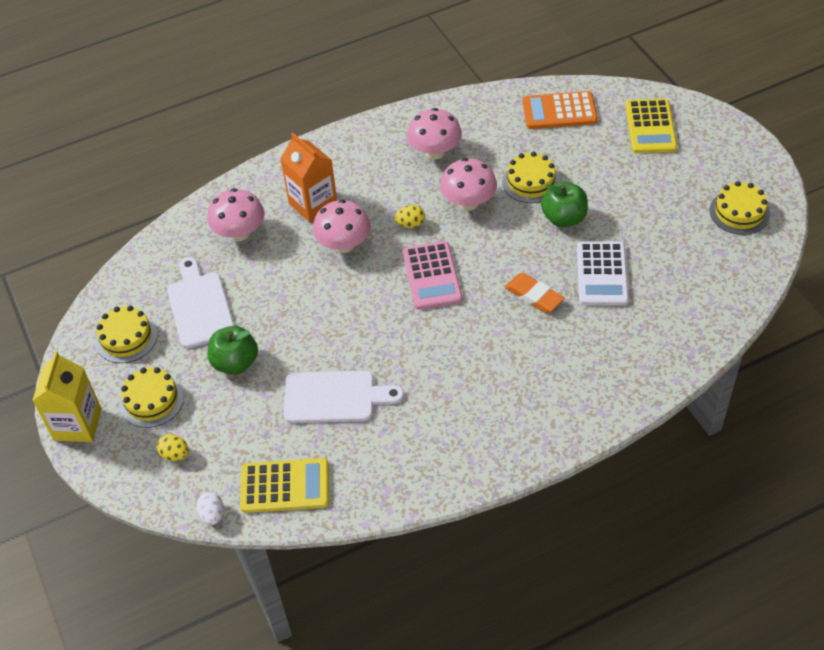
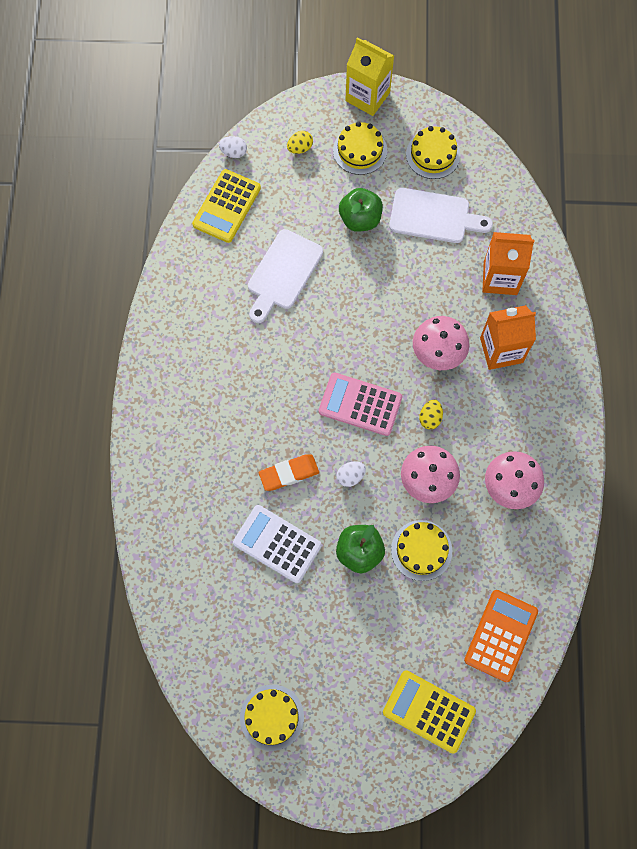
camera: 115 degrees right, 20 degrees up
pink mushroom [207,188,264,241] -> orange carton [482,232,534,295]
none -> white egg [336,461,366,487]

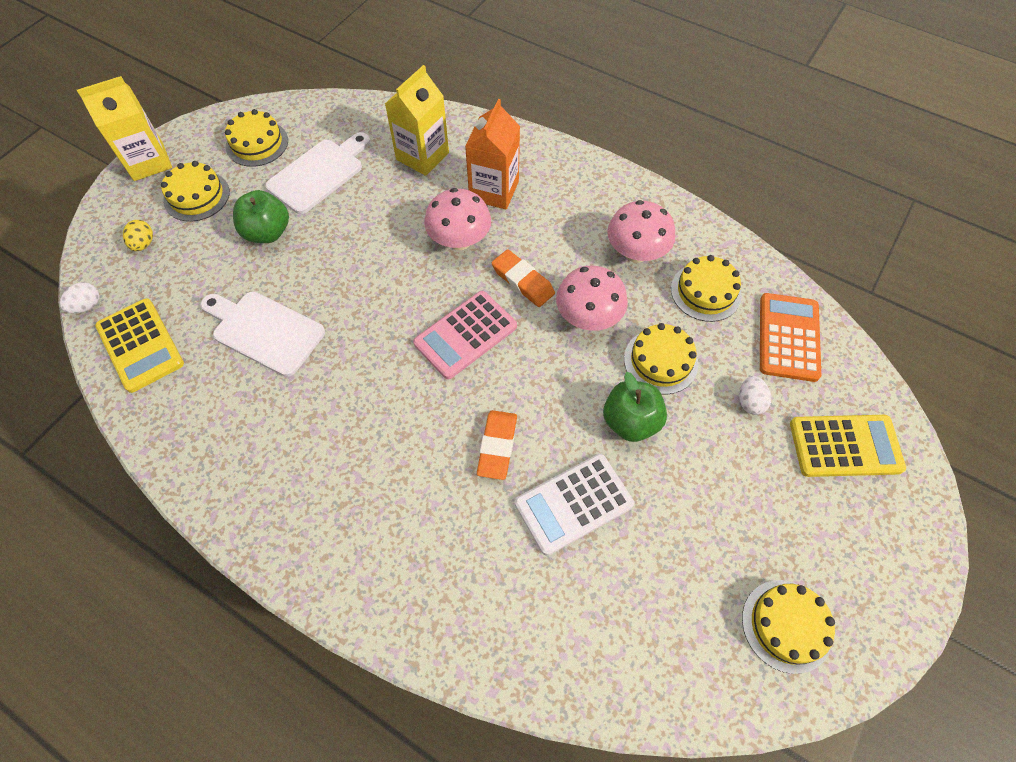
camera: 60 degrees left, 10 degrees down
white cutting board [248,229,323,323] -> white cutting board turned 150 degrees clockwise [200,292,325,377]
white egg [336,461,366,487] -> white egg moved to [739,376,771,415]
yellow calculator [383,670,476,753] -> yellow calculator turned 150 degrees counterclockwise [790,415,906,477]
yellow egg [419,400,443,429] -> orange eraser [492,249,555,307]
orange calculator [464,590,538,682] -> orange calculator turned 45 degrees clockwise [760,293,821,382]
orange carton [482,232,534,295] -> yellow carton [385,65,449,176]
none -> yellow cake [671,255,742,322]

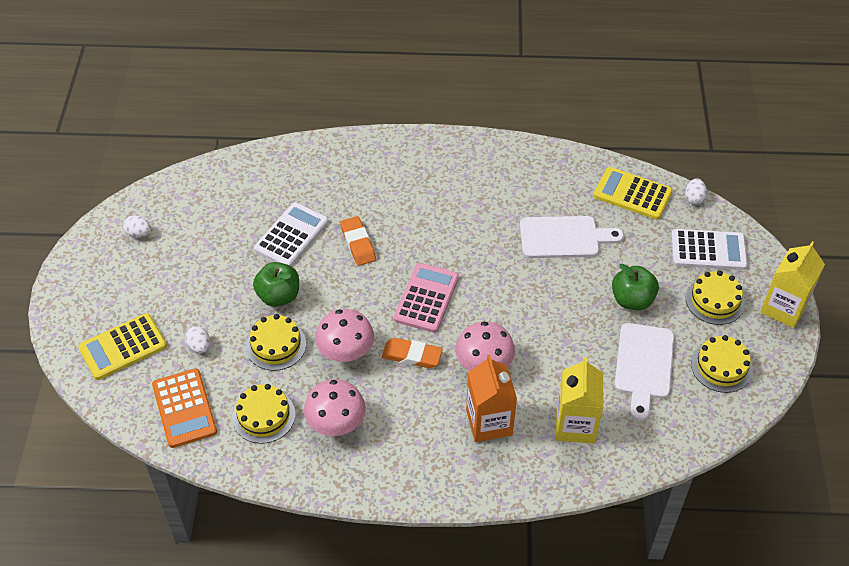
camera: 150 degrees right, 10 degrees down
yellow egg [123,220,153,251] -> white calculator [671,229,748,270]
yellow cake [742,580,835,674] -> white egg [123,215,151,237]

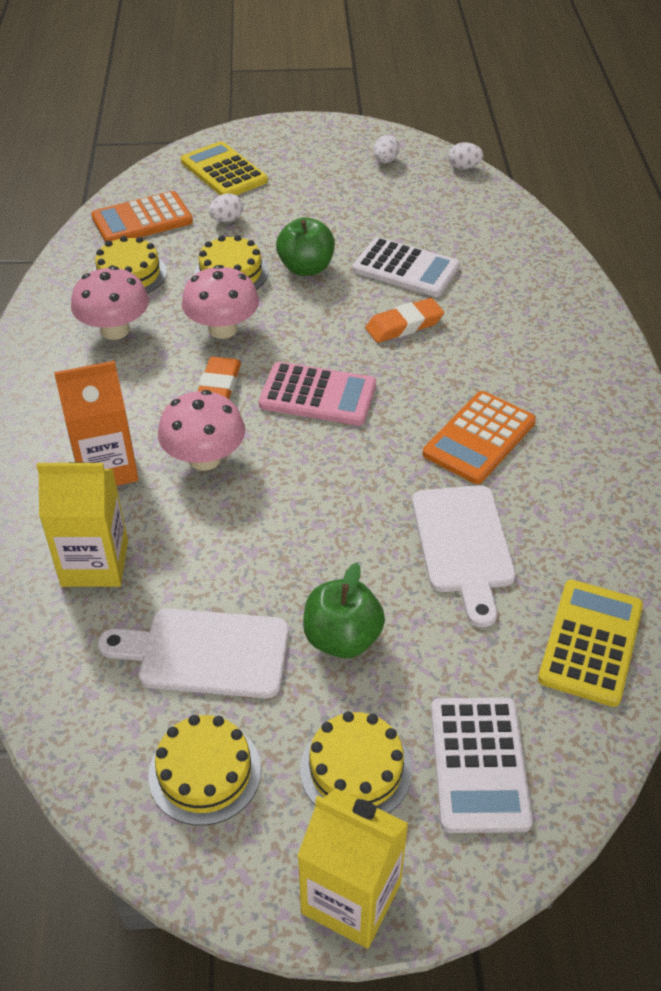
camera: 85 degrees right, 5 degrees down
white egg [685,178,707,205] -> white egg moved to [449,142,483,169]
none -> orange calculator [423,391,536,484]

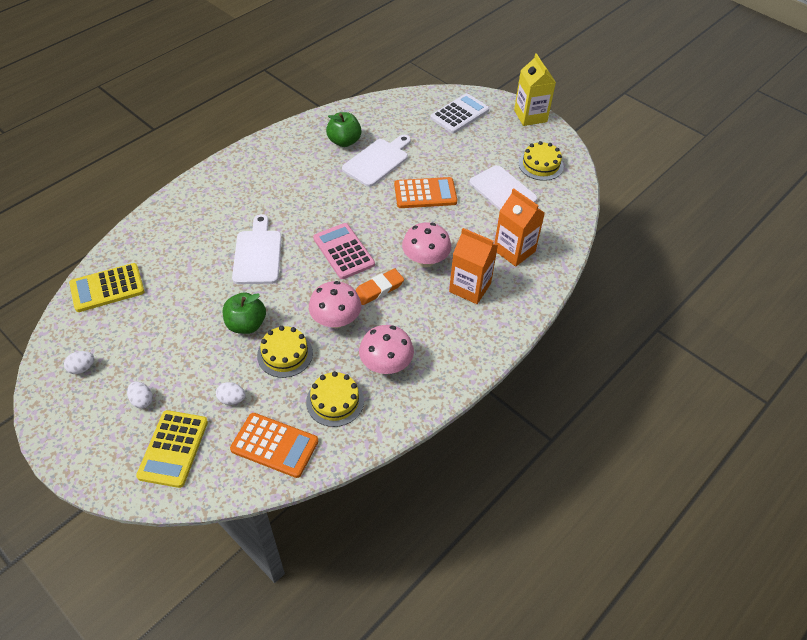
camera: 135 degrees left, 5 degrees up
yellow carton [36,462,128,587] -> orange carton [494,188,545,267]
yellow cake [300,711,412,813] -> none
green apple [303,563,385,658] -> green apple moved to [326,112,362,147]
white calculator [353,237,460,297] -> none
orange eraser [365,298,444,343] -> white cutting board [232,214,282,284]
orange calculator [423,391,536,484] -> orange calculator moved to [394,177,457,208]
white egg [449,142,483,169] -> white egg moved to [127,382,153,408]
yellow calculator [538,580,643,707] -> yellow calculator moved to [69,263,145,312]

